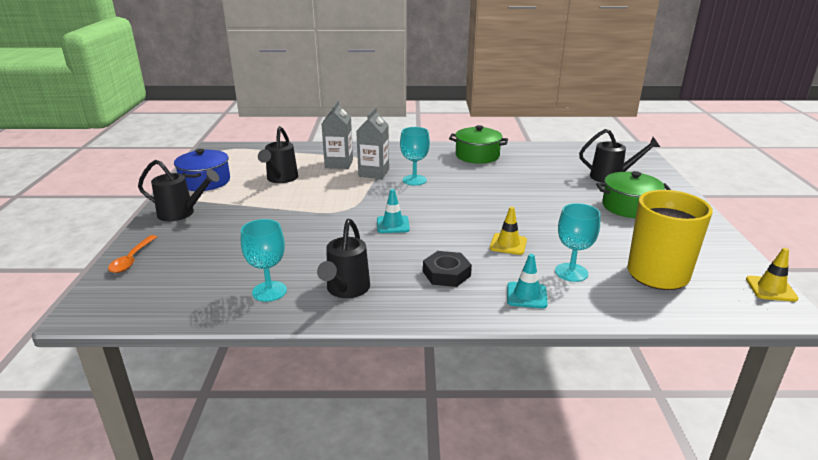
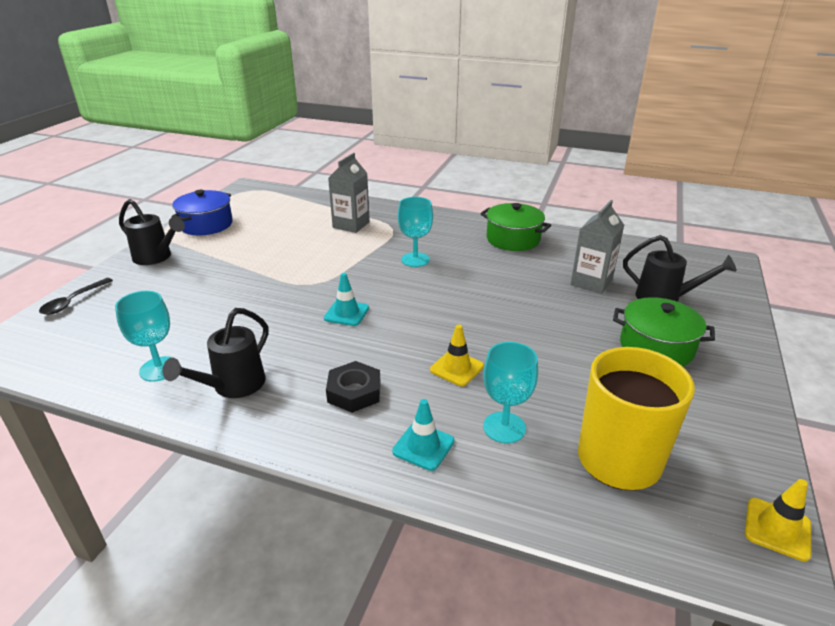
camera: 20 degrees right, 5 degrees up
orange spoon [108,235,157,273] -> black spoon [39,278,113,315]
black watering can [258,126,298,183] -> none
grey carton [356,107,389,179] -> grey carton moved to [571,200,624,294]

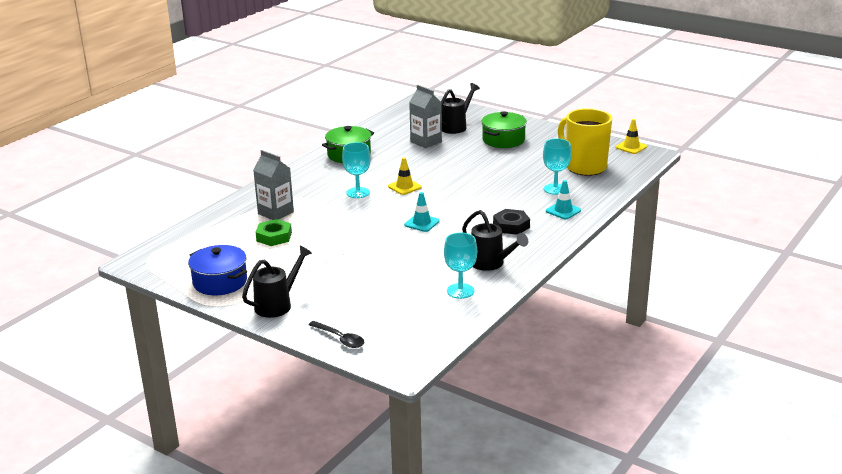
camera: 75 degrees left, 5 degrees down
yellow traffic cone [430,324,484,386] -> yellow traffic cone moved to [388,157,422,195]
none -> green nut [255,219,292,246]

